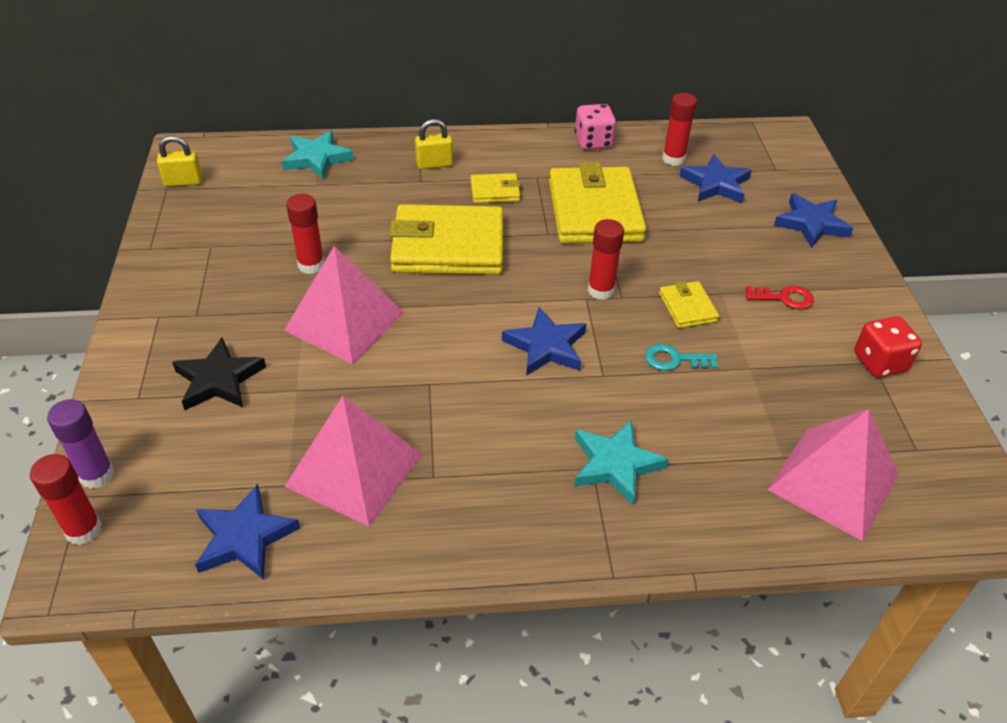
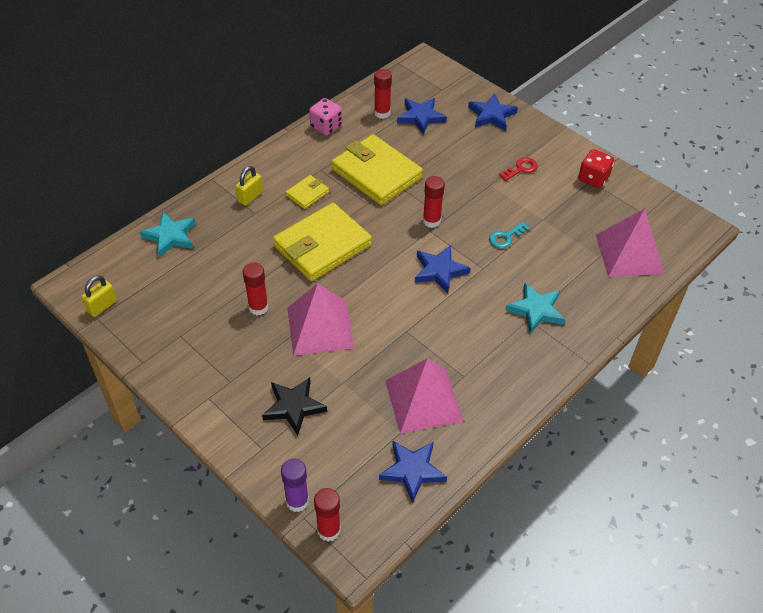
camera: 40 degrees left, 5 degrees up
yellow wallet [659,281,719,328] -> none

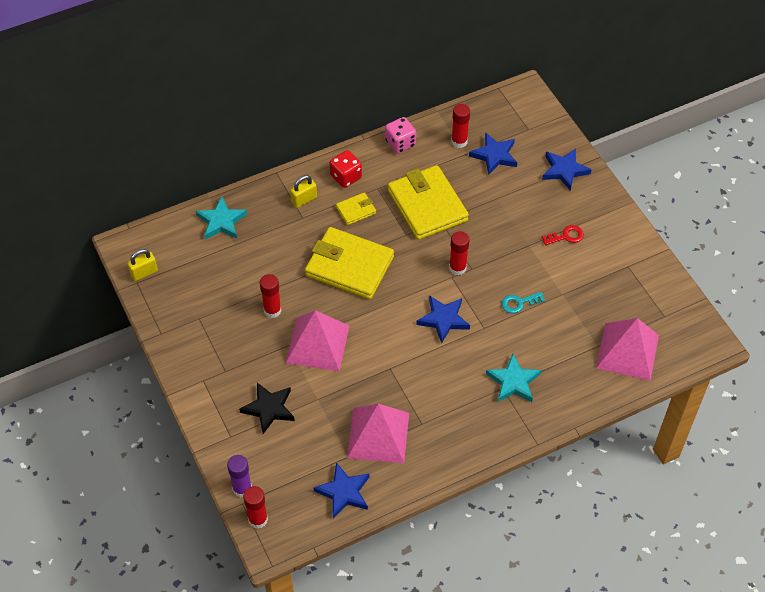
camera: 20 degrees right, 5 degrees up
yellow wallet [273,203,372,281] -> yellow wallet turned 45 degrees clockwise [305,227,394,299]
red dice [578,149,614,188] -> red dice moved to [330,150,362,188]

